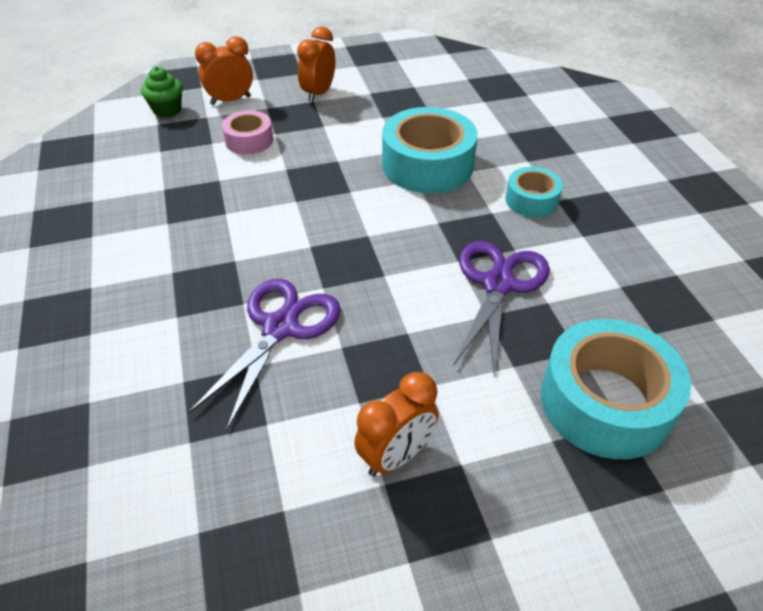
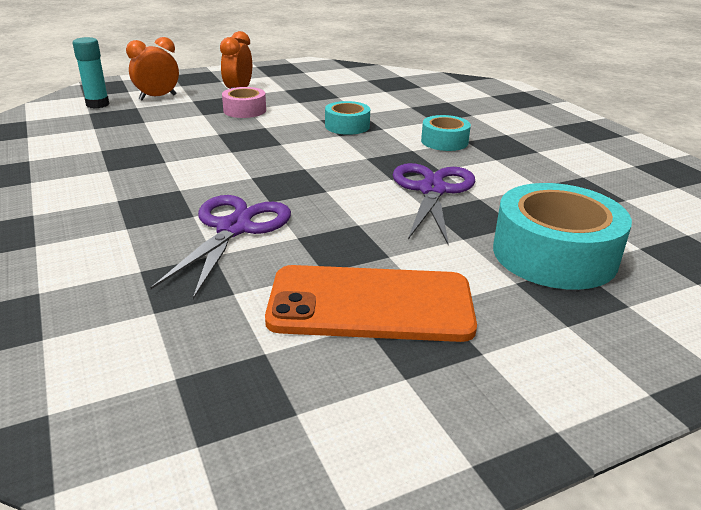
camera: 10 degrees left, 15 degrees down
green cupcake [141,67,183,117] -> turquoise glue stick [72,37,109,108]
pink tape [222,110,273,155] -> pink tape moved to [222,87,266,118]
orange clock [354,372,438,477] -> orange phone [265,265,477,342]
turquoise tape [382,107,478,193] -> turquoise tape [325,101,370,135], size x0.54

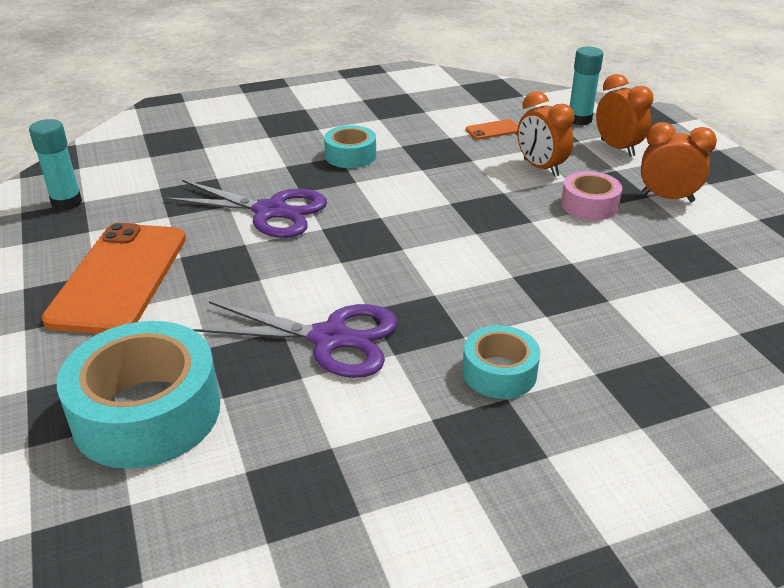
camera: 95 degrees right, 5 degrees up
turquoise tape [325,101,370,135] -> turquoise tape moved to [324,125,376,168]
none -> turquoise glue stick [29,119,82,210]
none -> orange phone [466,119,518,140]
none -> orange clock [517,91,575,177]

